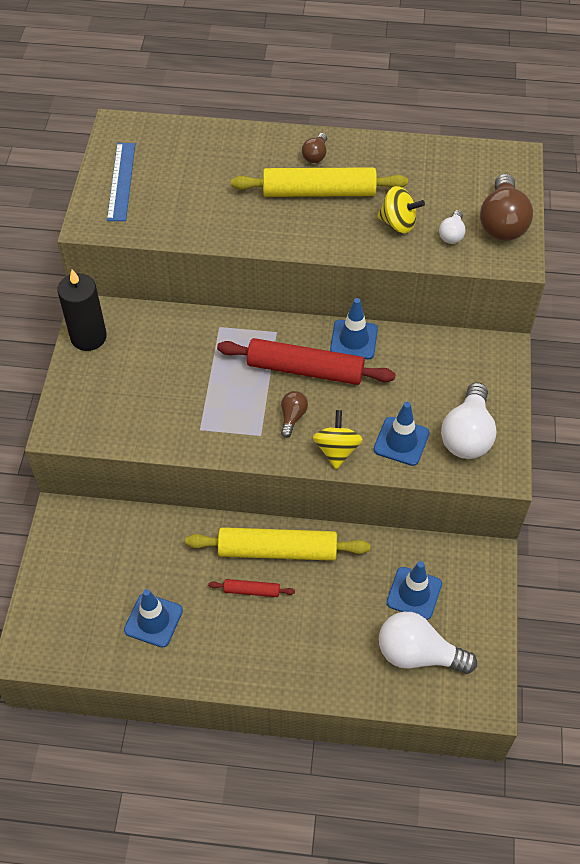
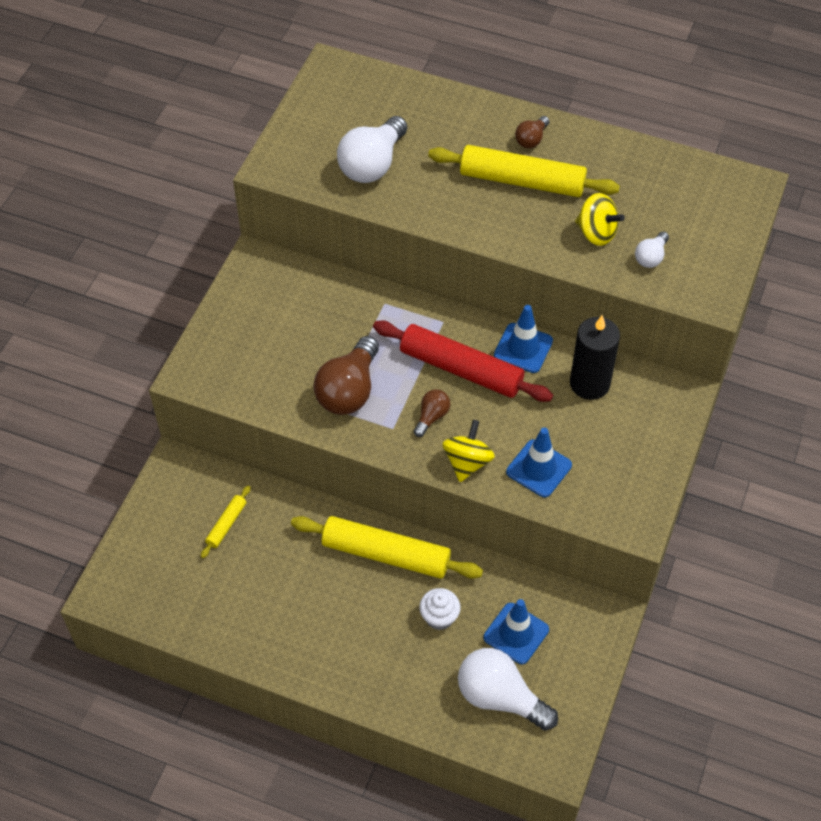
camera: 15 degrees right, 0 degrees up
black candle [57,269,107,351] -> black candle moved to [570,315,620,400]
blue ruler [107,143,135,221] -> none
blue traffic cone [124,589,183,648] -> none
red rolling pin [208,579,295,597] -> none
white light bulb [441,382,497,459] -> white light bulb moved to [337,116,407,183]
brown light bulb [480,174,533,241] -> brown light bulb moved to [313,336,379,415]
none -> yellow rolling pin [201,485,251,558]
none -> white cupcake [419,588,461,630]

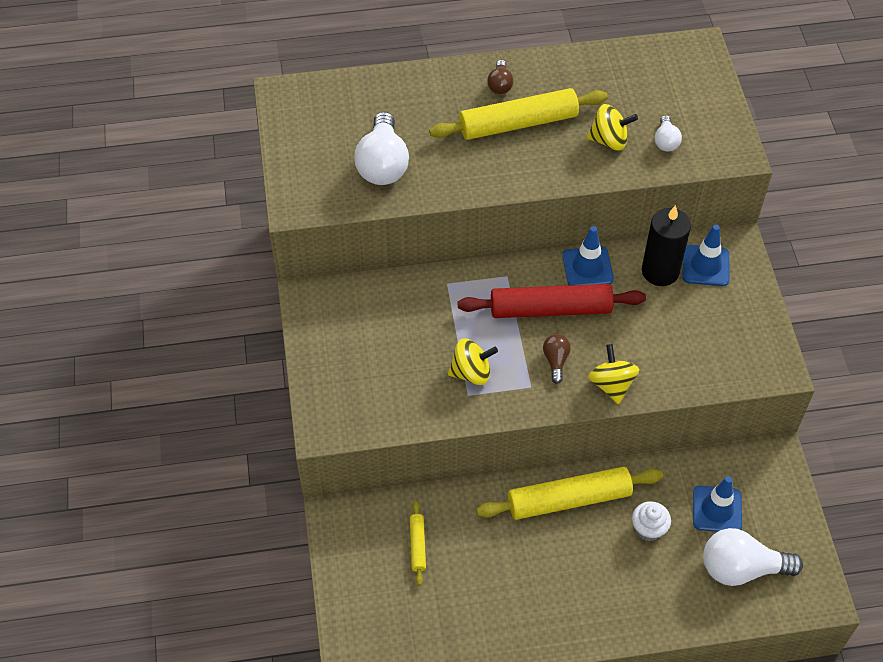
camera: 30 degrees left, 0 degrees up
brown light bulb [313,336,379,415] -> yellow spinning top [448,339,498,385]
blue traffic cone [506,428,572,497] -> blue traffic cone moved to [683,225,729,286]

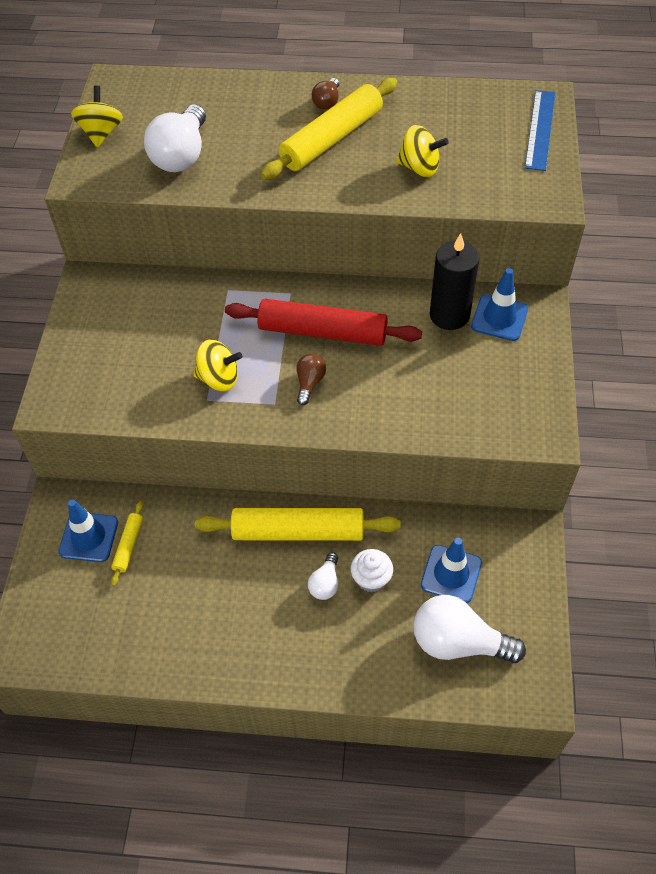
camera: 15 degrees right, 0 degrees up
yellow rolling pin [429,88,608,140] -> yellow rolling pin turned 45 degrees counterclockwise [261,78,397,180]
blue traffic cone [562,226,614,285] -> blue traffic cone moved to [58,500,118,562]
yellow spinning top [588,344,639,404] -> yellow spinning top moved to [71,85,123,147]
white light bulb [655,115,682,151] -> white light bulb moved to [308,552,338,600]
none -> blue ruler [525,90,556,171]

